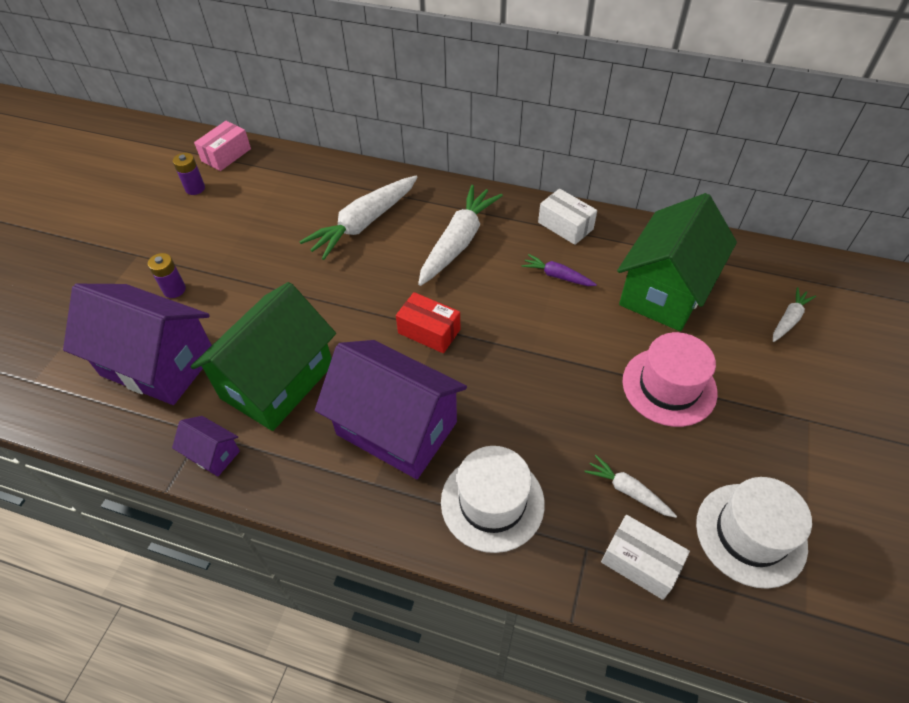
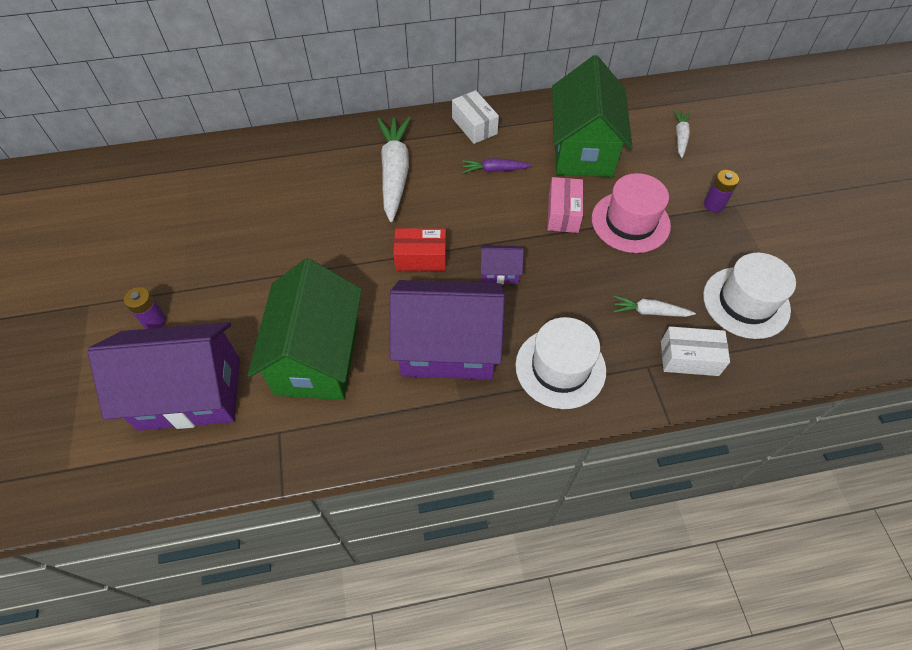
camera: 30 degrees left, 5 degrees up
purple house [172,416,240,476] -> purple house moved to [481,245,524,284]
purple battery [173,153,205,195] -> purple battery moved to [704,170,739,213]
pink box [194,121,251,171] -> pink box moved to [547,177,583,233]
white carrot [299,176,417,260] -> none
white box [538,189,597,245] -> white box turned 45 degrees clockwise [452,90,499,144]

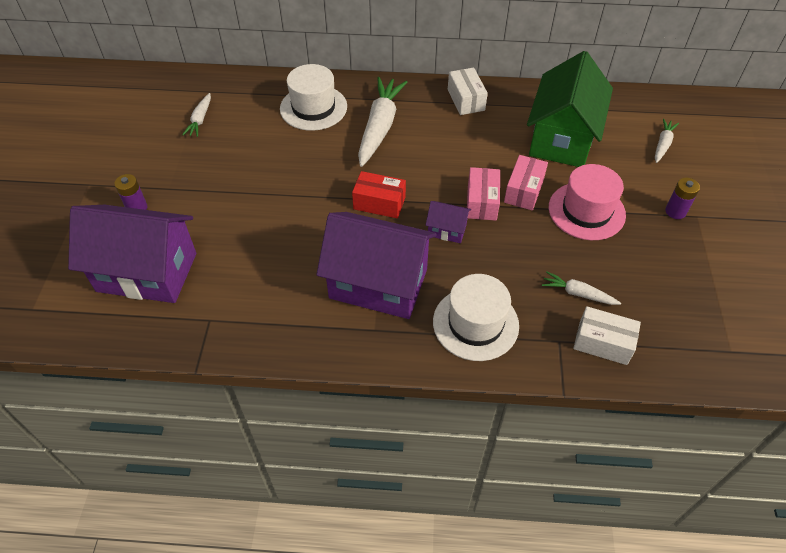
camera: 15 degrees right, 5 degrees down
green house [248,259,362,400] -> none
purple carrot [462,158,532,173] -> none
white hat [703,253,796,339] -> white hat moved to [280,64,347,131]
none -> white carrot [182,93,211,137]
none -> pink box [467,167,500,221]

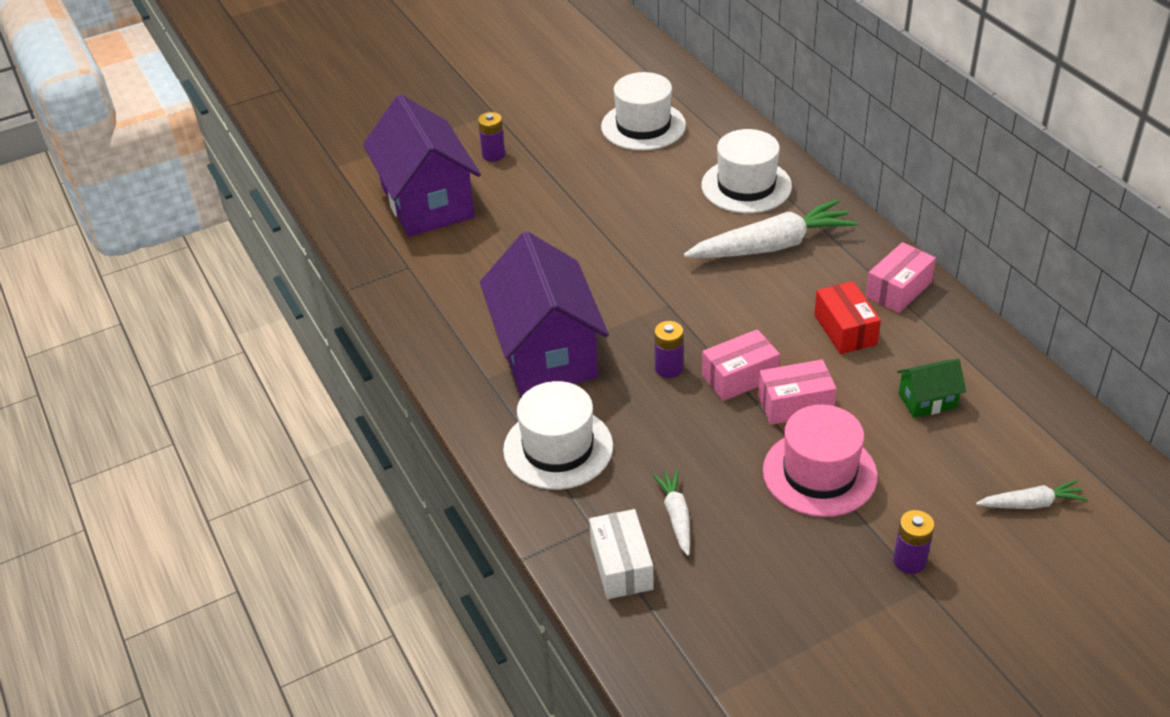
camera: 60 degrees right, 10 degrees down
white carrot [182,93,211,137] -> white hat [601,72,686,151]
red box [352,171,406,218] -> red box moved to [814,281,881,354]
purple house [426,201,471,243] -> purple battery [654,321,683,378]
white box [448,68,488,115] -> pink box [866,242,936,313]
green house [527,51,613,167] -> green house [897,359,966,418], size x0.43

